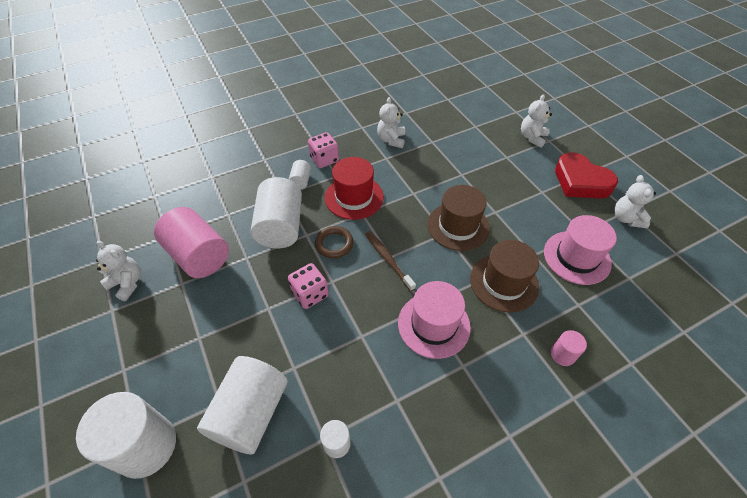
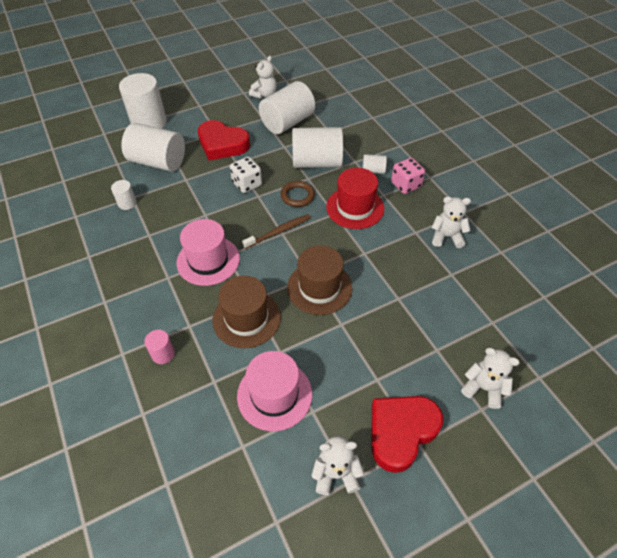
camera: 90 degrees right, 0 degrees up
pink cylinder [154,207,229,278] -> white cylinder [259,81,315,134]
pink dice [288,263,329,309] -> white dice [230,157,262,193]
none -> red heart [198,120,250,160]

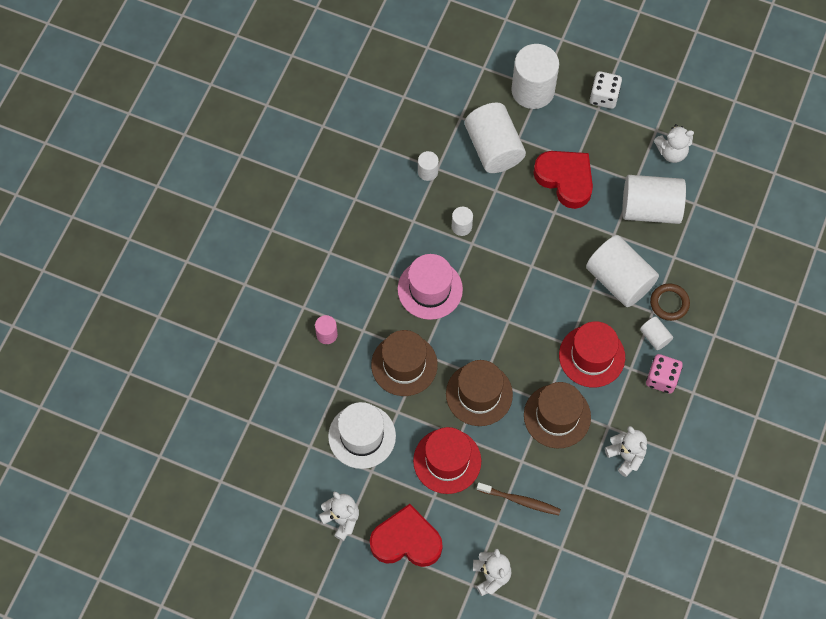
camera: 50 degrees right, 15 degrees up
red heart [198,120,250,160] -> red heart turned 150 degrees clockwise [533,151,593,209]
white dice [230,157,262,193] -> white dice moved to [590,71,622,109]
pink hat [237,351,312,431] -> white hat [328,402,396,469]
brown toothbrush [242,214,311,249] -> brown toothbrush moved to [477,483,561,515]
brown ring [280,181,315,207] -> brown ring moved to [650,283,690,321]
none -> red hat [413,427,481,494]
none -> white cylinder [452,206,473,236]
none -> brown hat [524,382,591,448]

